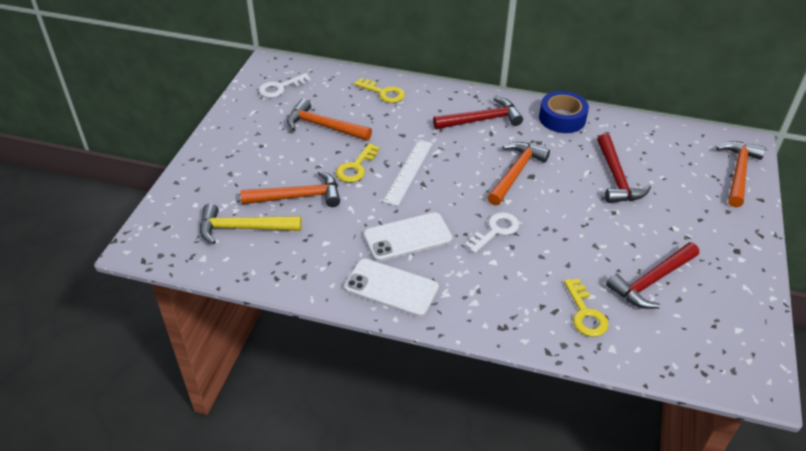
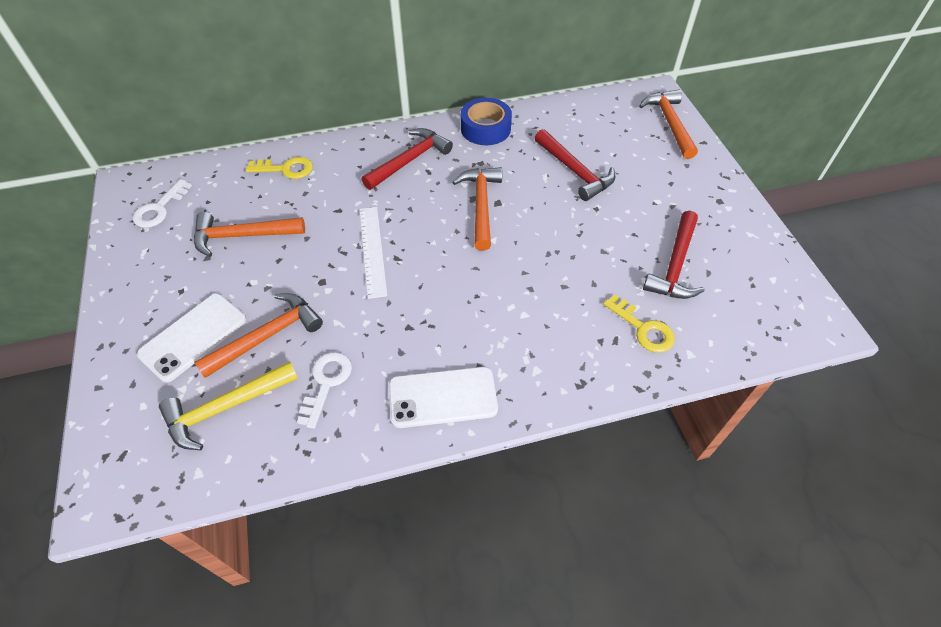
camera: 30 degrees left, 10 degrees up
yellow key [336,143,380,182] -> none
white phone [363,212,453,262] -> white phone moved to [137,294,246,382]
white key [465,212,519,254] -> white key moved to [297,352,352,429]

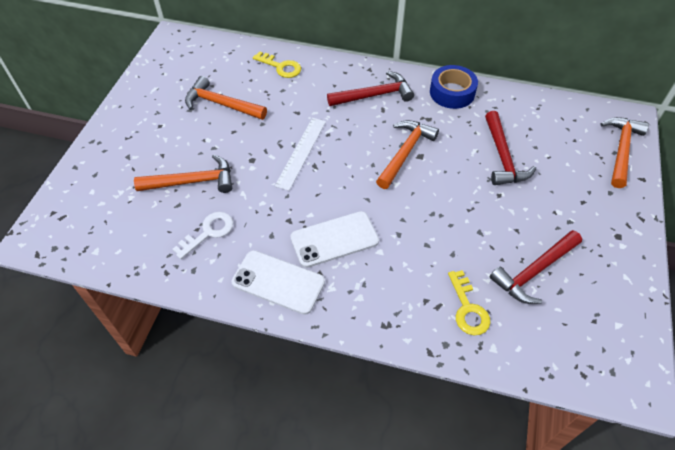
camera: 30 degrees right, 0 degrees up
white key [133,179,192,228] -> none
white phone [137,294,246,382] -> white phone moved to [290,211,379,268]
yellow hammer [159,361,298,450] -> none

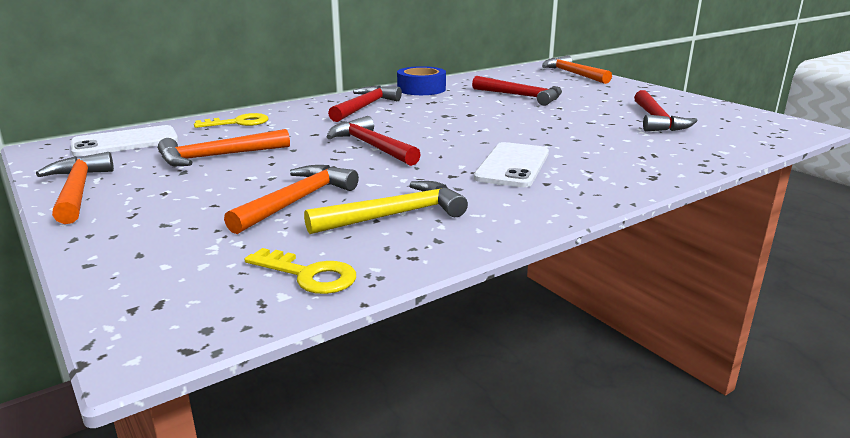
camera: 50 degrees left, 30 degrees down
white key [173,212,234,259] -> yellow hammer [304,181,468,234]
white phone [232,250,325,315] -> white phone moved to [71,125,178,156]
white ruler [275,118,326,191] -> red hammer [327,116,421,166]
orange hammer [376,120,439,189] -> orange hammer moved to [36,152,114,224]
yellow key [448,270,491,335] -> yellow key moved to [244,248,356,294]

